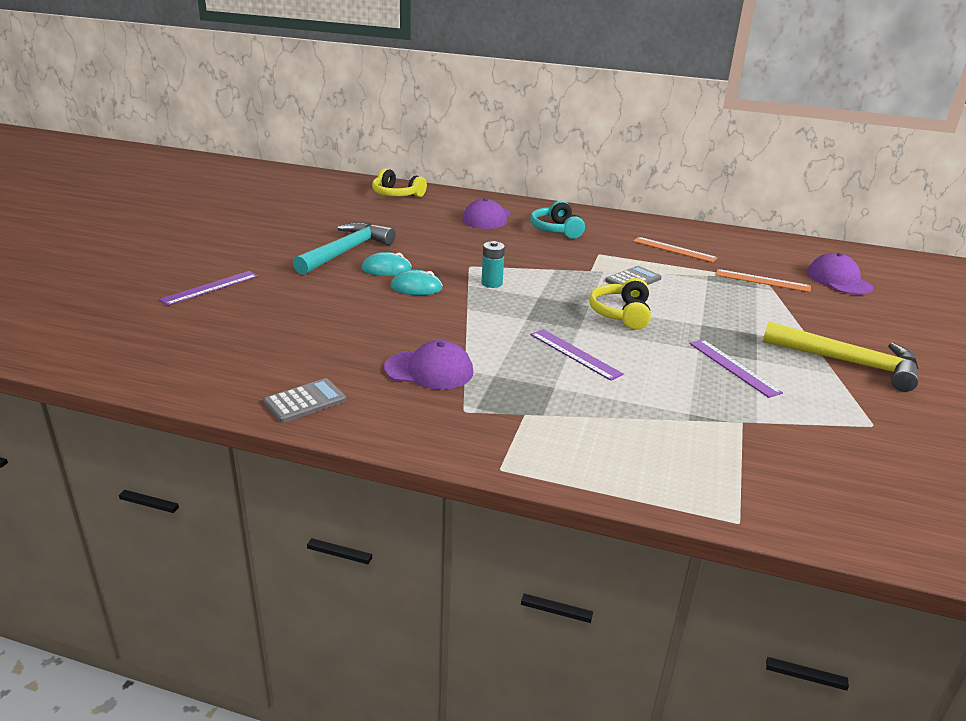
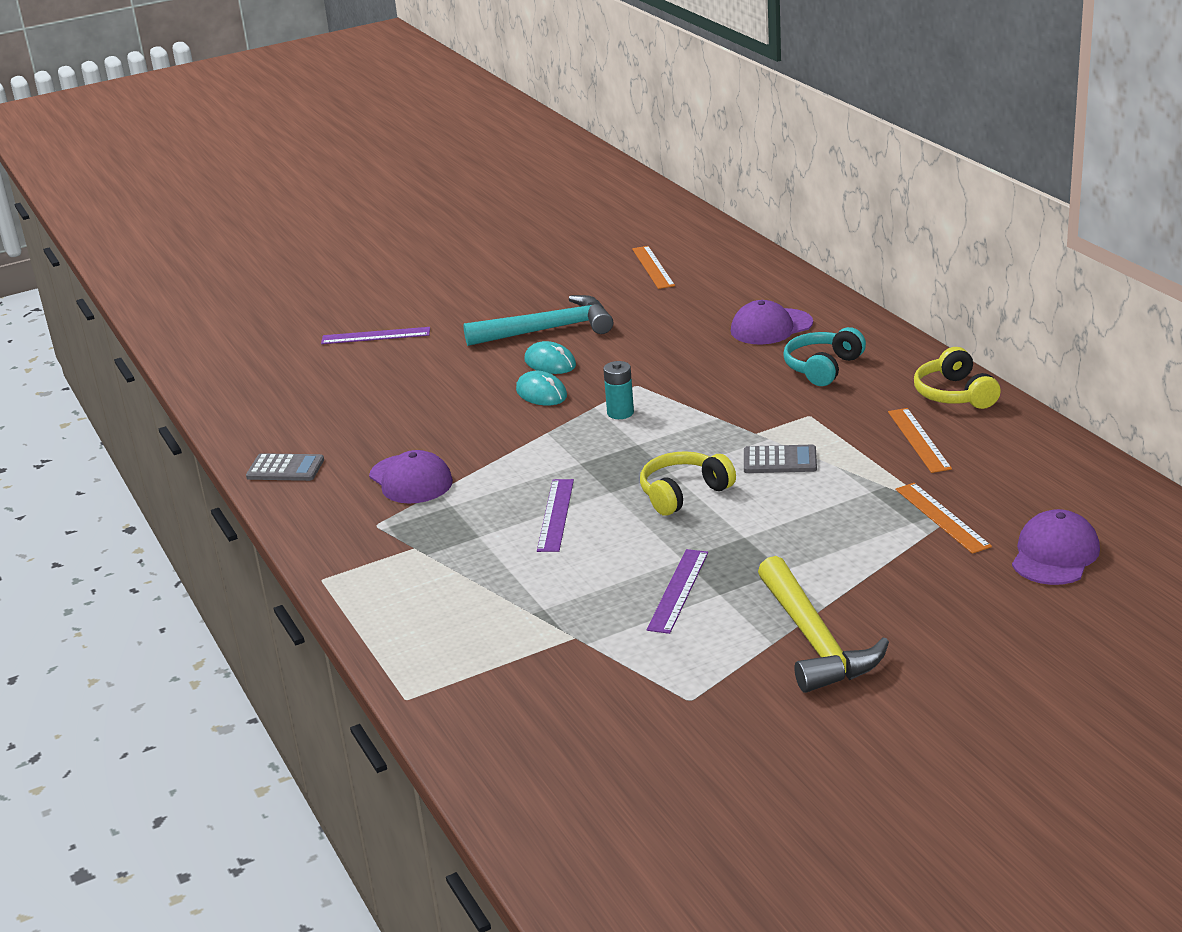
camera: 50 degrees right, 0 degrees up
yellow headphones [372,168,427,197] -> yellow headphones moved to [914,347,1001,409]
none -> orange ruler [632,246,675,289]

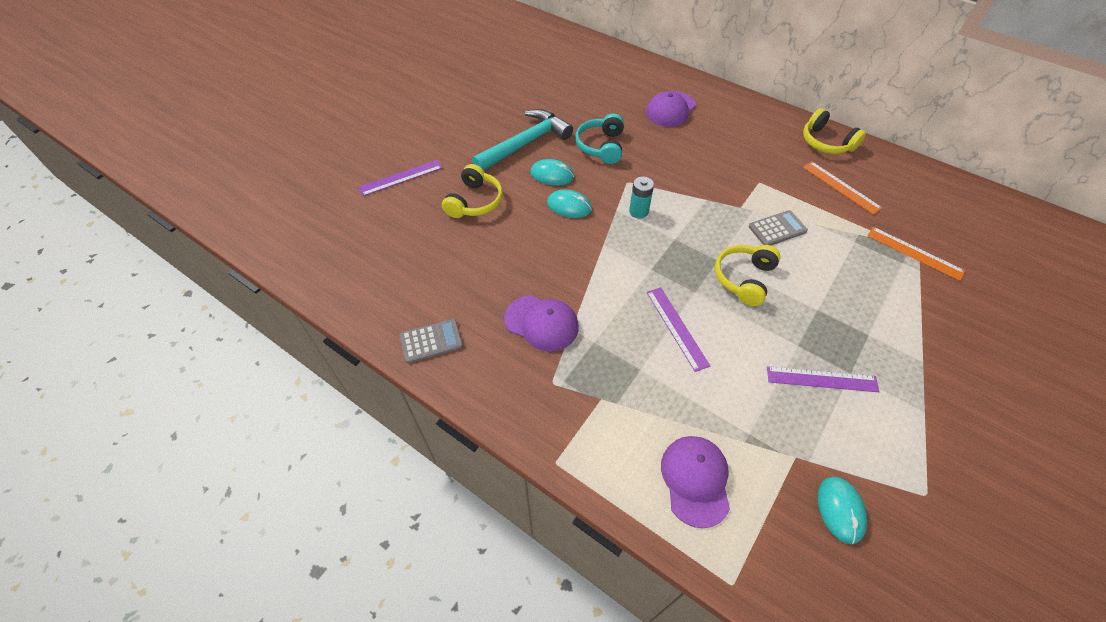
camera: 30 degrees left, 25 degrees up
orange ruler [632,246,675,289] -> none
purple ruler [646,549,708,634] -> purple ruler turned 75 degrees counterclockwise [767,366,880,392]
yellow hammer [758,556,889,693] -> none
turquoise headphones [783,327,866,386] -> turquoise headphones moved to [575,113,624,164]
purple cap [1012,509,1100,585] -> purple cap moved to [661,436,730,528]
none -> yellow headphones [442,164,503,218]
none -> turquoise mouse [818,476,867,544]

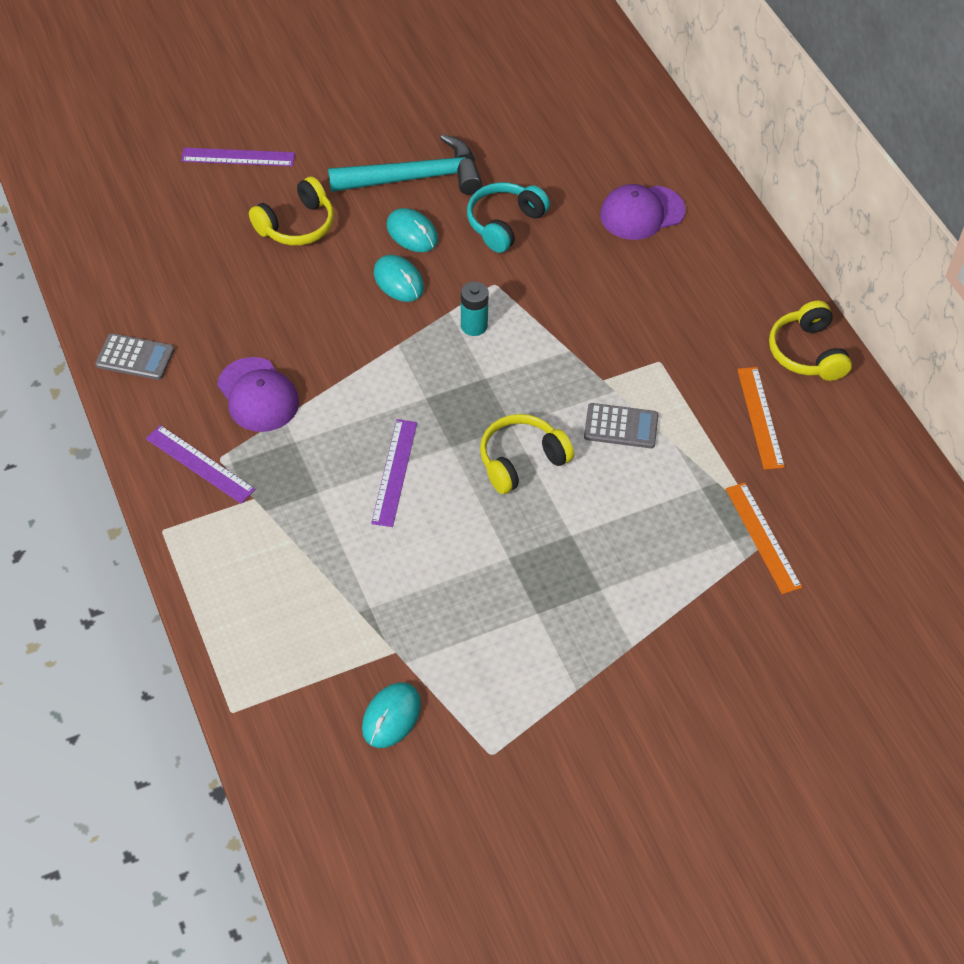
camera: 30 degrees right, 0 degrees up
purple cap [661,436,730,528] -> none
purple ruler [767,366,880,392] -> purple ruler moved to [146,425,256,504]

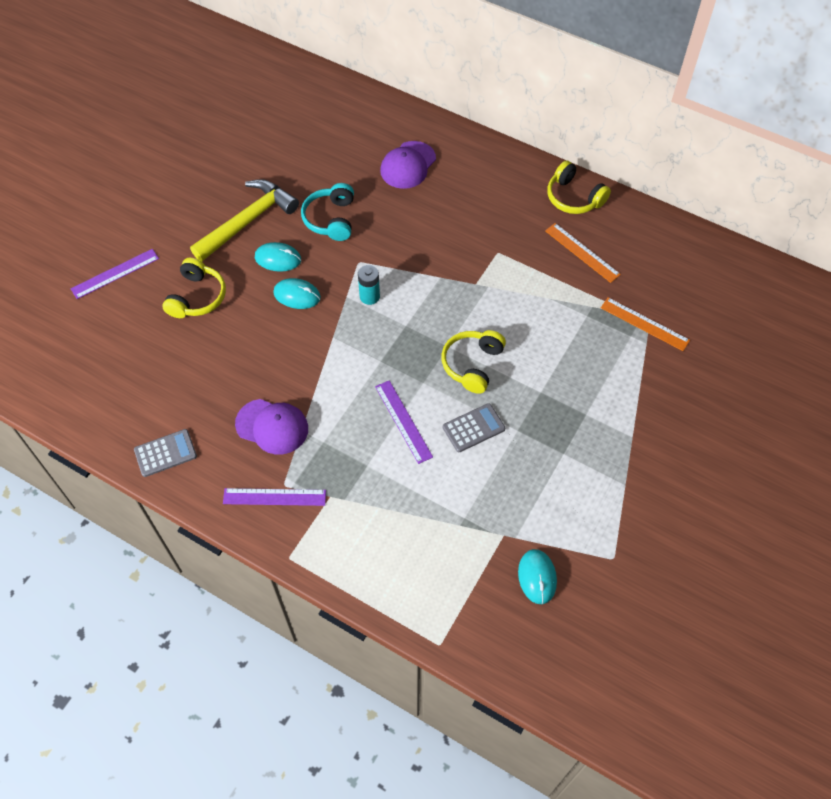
camera: 35 degrees left, 5 degrees up
turquoise hammer [328,134,482,195] -> yellow hammer [190,179,299,262]
grey calculator [584,403,659,448] -> grey calculator moved to [443,403,505,452]

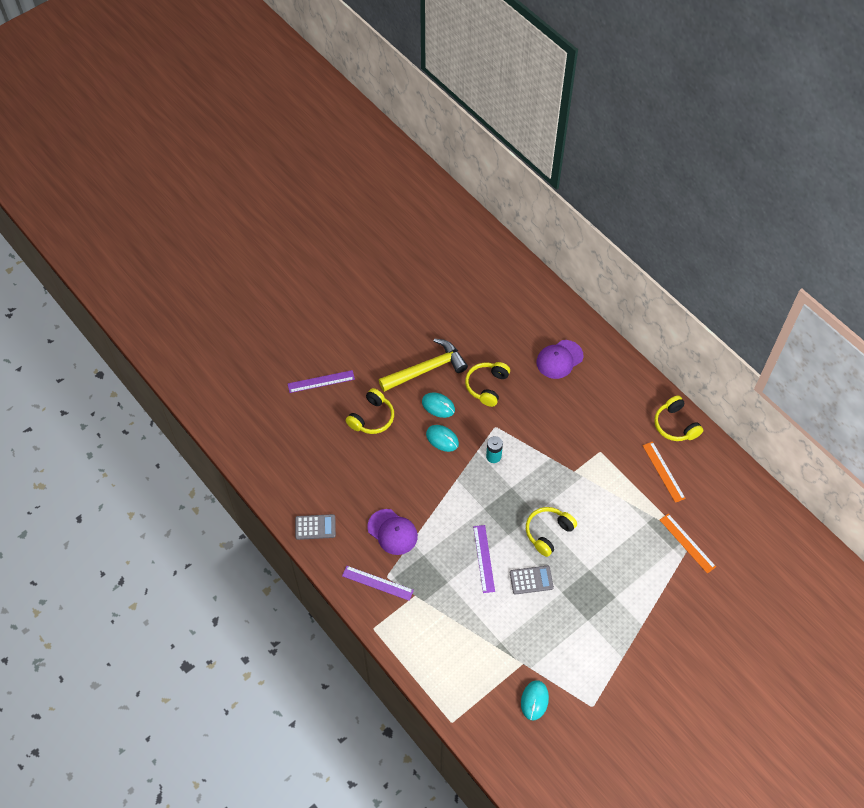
camera: 20 degrees right, 0 degrees up
turquoise headphones [301,183,354,241] -> yellow headphones [465,362,510,407]

